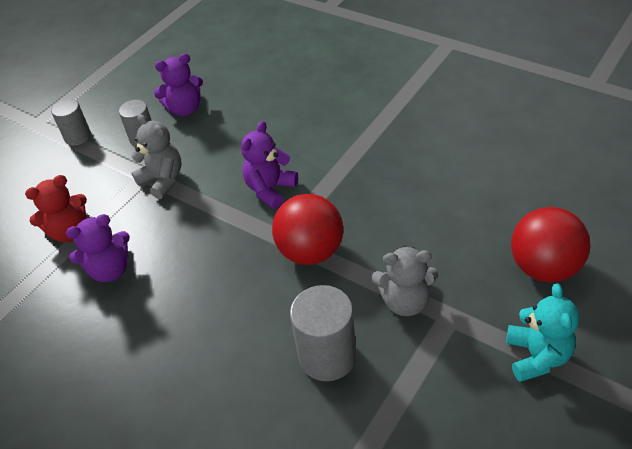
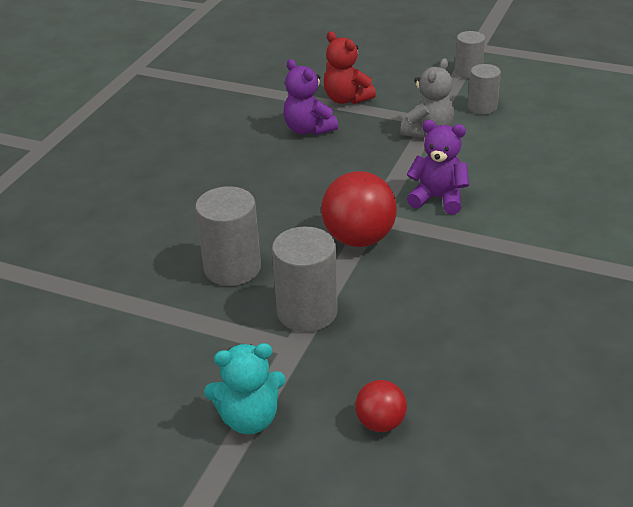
camera: 75 degrees right, 10 degrees down
purple teddy bear [154,53,203,116] -> none
grey teddy bear [371,246,438,316] -> grey cylinder [272,226,338,332]
red ball [511,207,590,282] -> red ball [355,380,407,432], size x0.55

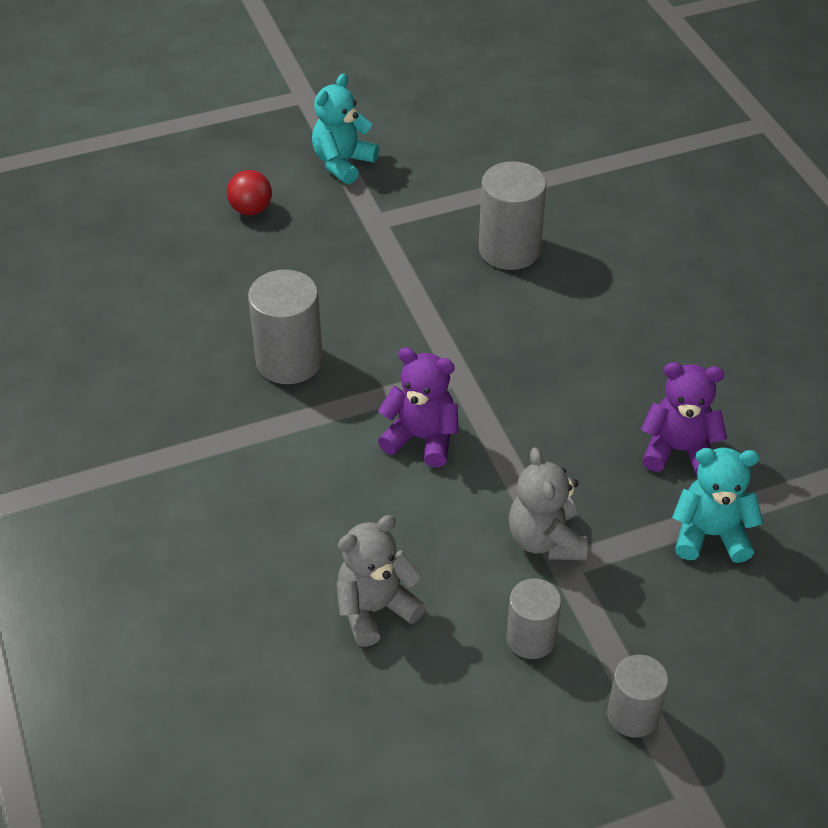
camera: 135 degrees right, 10 degrees up
grey cylinder [272,226,338,332] -> grey cylinder moved to [248,269,323,384]
red ball [321,171,397,247] -> none
red teddy bear [324,31,376,104] -> turquoise teddy bear [672,448,764,563]
purple teddy bear [406,120,469,214] -> purple teddy bear turned 135 degrees counterclockwise [378,347,459,467]
none -> grey teddy bear [336,515,426,647]

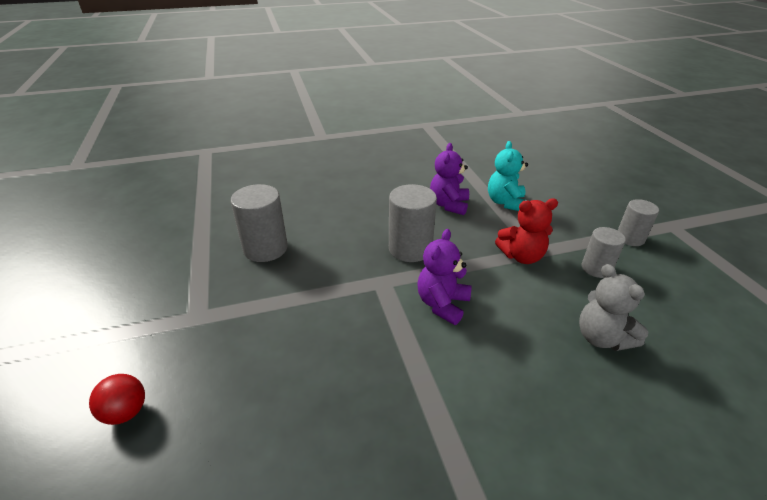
camera: 85 degrees left, 10 degrees down
grey cylinder [248,269,323,384] -> grey cylinder moved to [389,184,437,262]
turquoise teddy bear [312,74,379,184] -> none
grey teddy bear [508,447,588,560] -> red teddy bear [495,198,558,264]

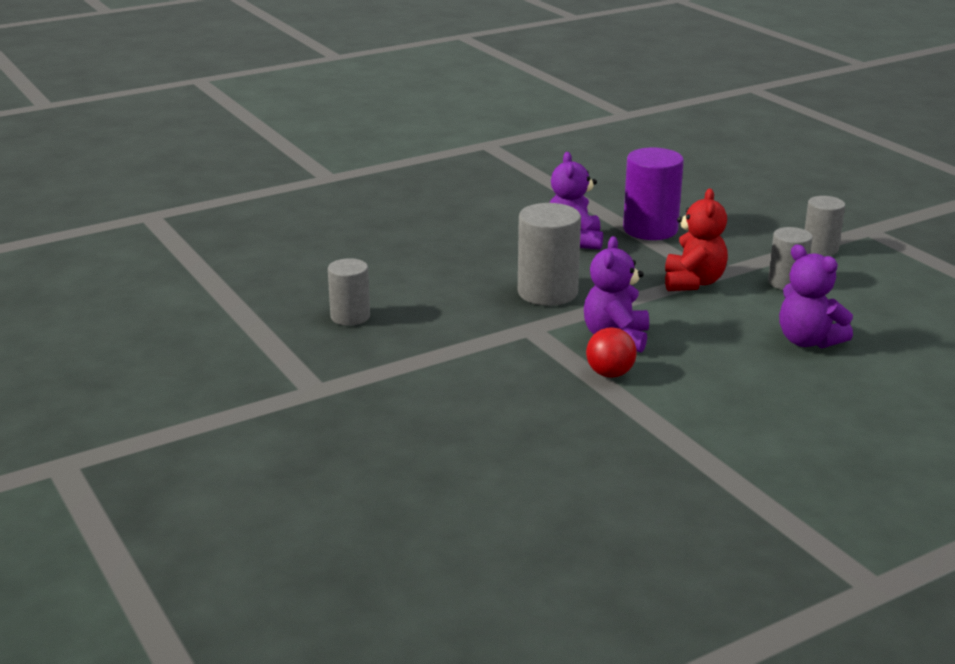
camera: 15 degrees left, 10 degrees down
red ball [89,374,145,425] -> red ball moved to [586,327,637,378]
grey cylinder [230,184,288,262] -> grey cylinder [328,258,370,326], size x0.63
turquoise teddy bear [488,141,528,211] -> purple cylinder [623,147,684,240]
red teddy bear [495,198,558,264] -> red teddy bear turned 60 degrees counterclockwise [665,189,728,291]
grey teddy bear [579,264,648,351] -> purple teddy bear [779,245,853,349]

